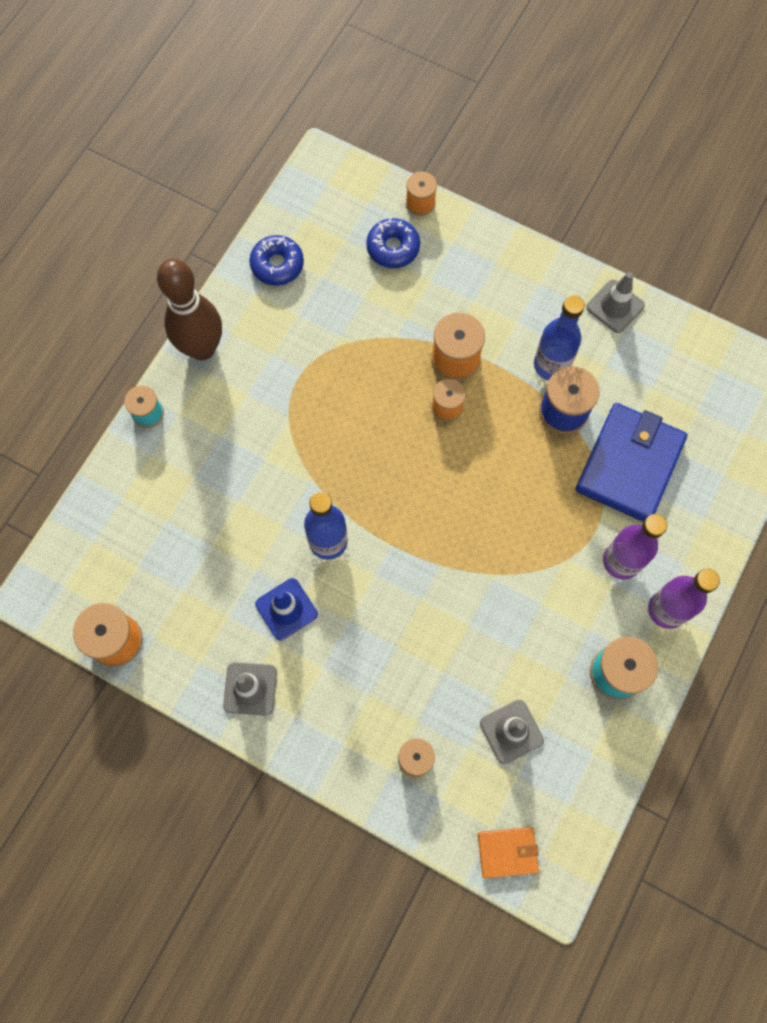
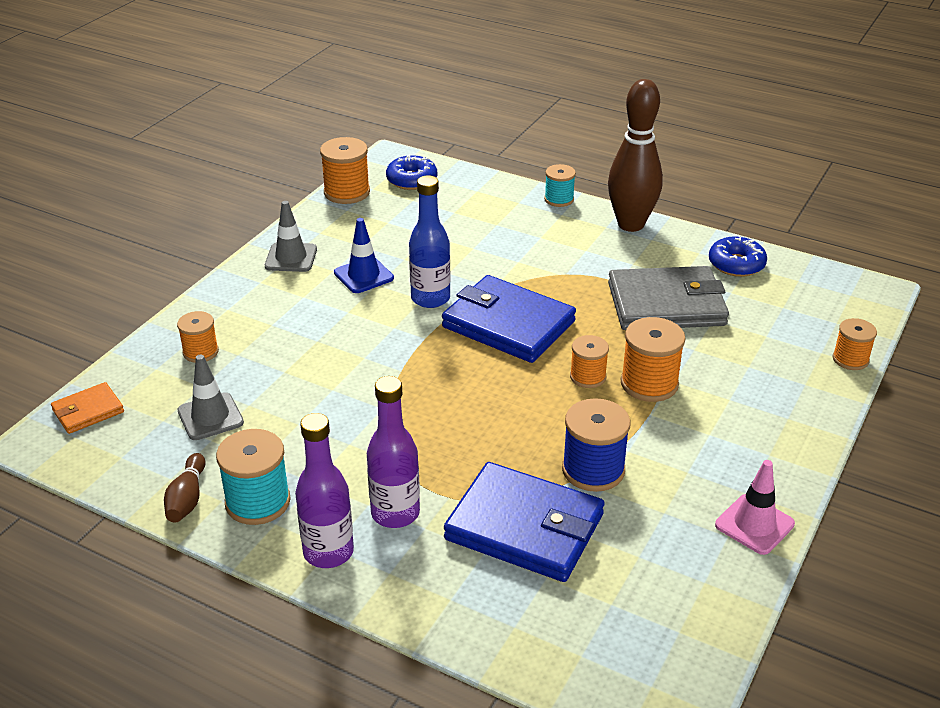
camera: 90 degrees right, 35 degrees down
blue donut [366,218,420,268] -> blue donut moved to [386,154,437,190]
orange wallet [478,827,539,879] -> orange wallet turned 60 degrees clockwise [51,382,124,434]
blue bottle [534,295,585,380] -> none
grey traffic cone [586,272,645,333] -> pink traffic cone [715,460,795,555]
none -> brown bowling pin [164,453,206,522]
none -> blue wallet [442,275,576,363]
none -> grey wallet [608,266,729,330]

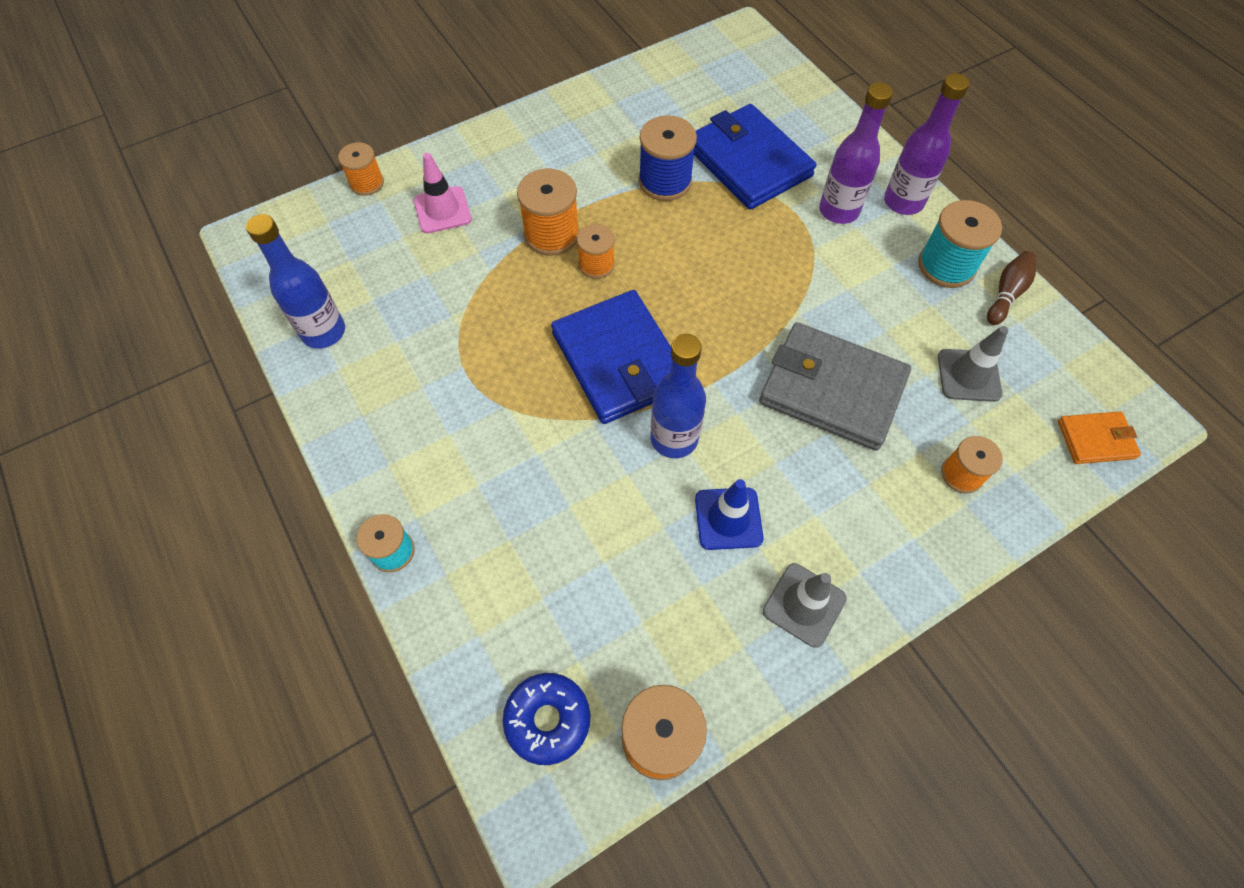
camera: 150 degrees left, 25 degrees up
brown bowling pin [608,79,663,232] -> none
grey wallet [608,266,729,330] -> grey wallet moved to [759,322,911,451]
blue donut [709,236,767,277] -> blue bottle [246,214,345,349]
pink traffic cone [715,460,795,555] -> pink traffic cone moved to [414,153,472,234]

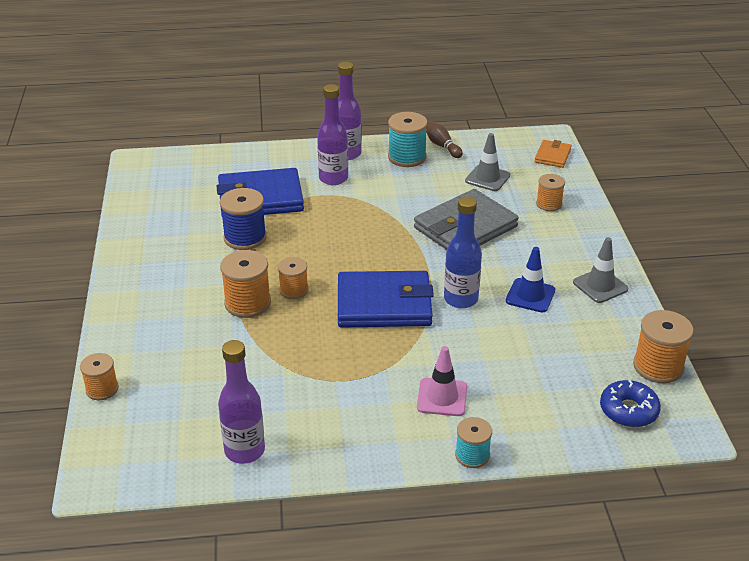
camera: 65 degrees left, 25 degrees down
blue bottle [246,214,345,349] -> purple bottle [218,340,265,464]
pink traffic cone [414,153,472,234] -> pink traffic cone moved to [417,346,467,416]

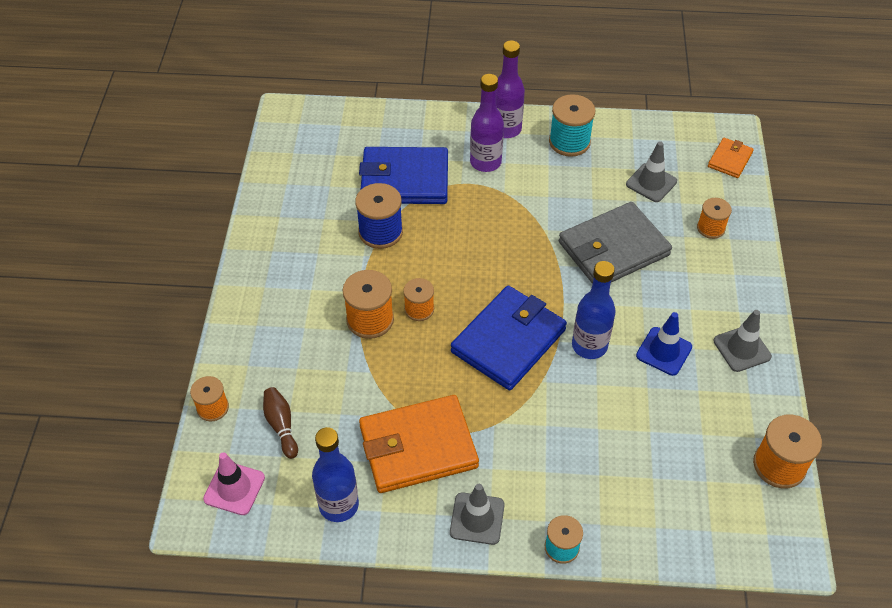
camera: 10 degrees right, 15 degrees up
purple bottle [218,340,265,464] -> blue bottle [312,427,359,522]
blue wallet [338,271,434,328] -> blue wallet turned 60 degrees counterclockwise [451,285,567,391]
pink traffic cone [417,346,467,416] -> pink traffic cone moved to [203,452,265,515]
brown bowling pin [426,121,463,158] -> brown bowling pin moved to [263,387,298,459]
blue donut [600,380,661,427] -> none
none -> orange wallet [359,395,479,493]
none -> grey traffic cone [450,484,505,545]

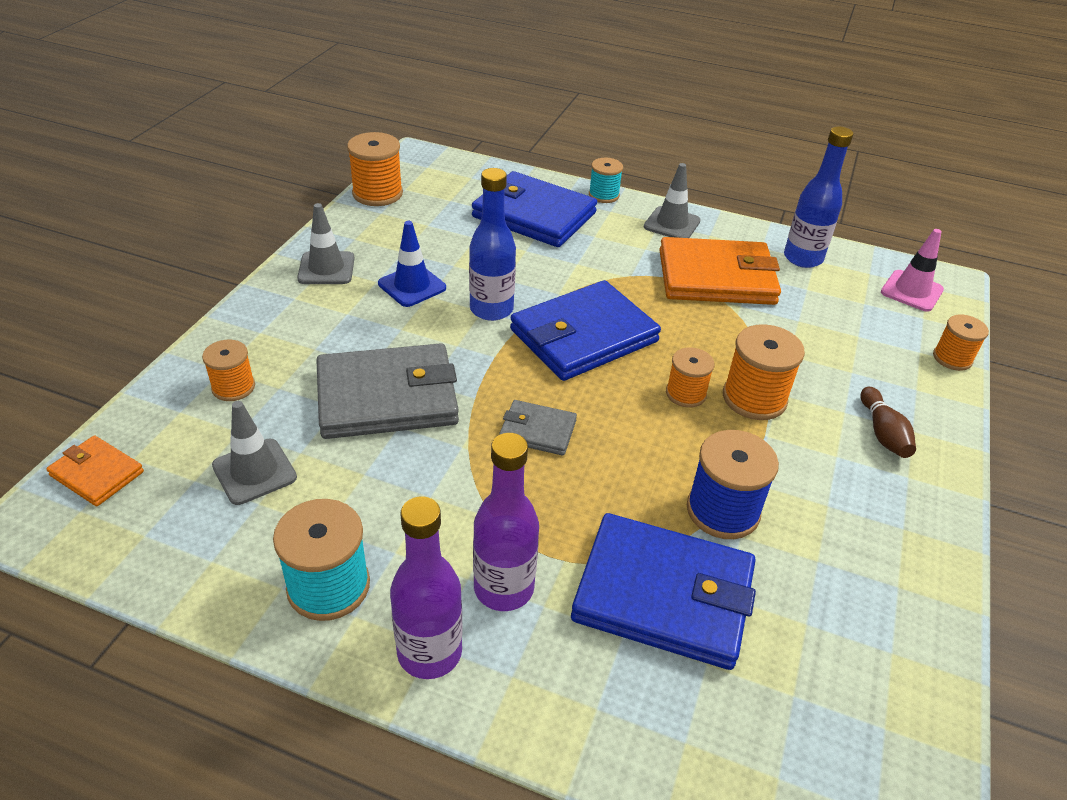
camera: 165 degrees left, 10 degrees down
brown bowling pin [263,387,298,459] -> brown bowling pin moved to [860,387,916,458]
orange wallet [708,138,754,178] -> orange wallet turned 75 degrees clockwise [46,435,144,506]
none -> blue wallet [472,171,597,247]
none -> grey wallet [499,400,577,456]

